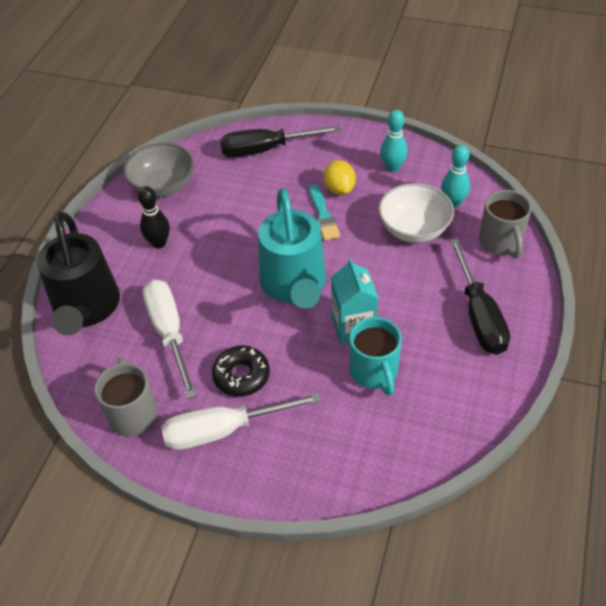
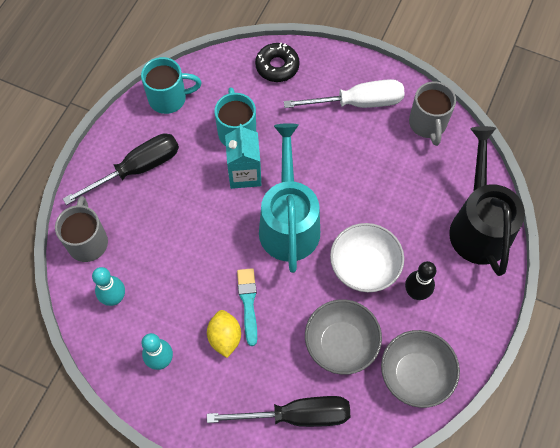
camera: 175 degrees left, 15 degrees up
white screwdriver [143,280,197,399] -> none
black donut [212,345,270,397] -> black donut moved to [255,43,300,82]
white bowl [379,183,454,243] -> white bowl moved to [330,223,404,292]
black screwdriver [449,238,510,355] -> black screwdriver turned 60 degrees clockwise [63,133,179,205]
none -> turquoise mug [141,57,202,114]
none -> grey bowl [305,299,382,375]

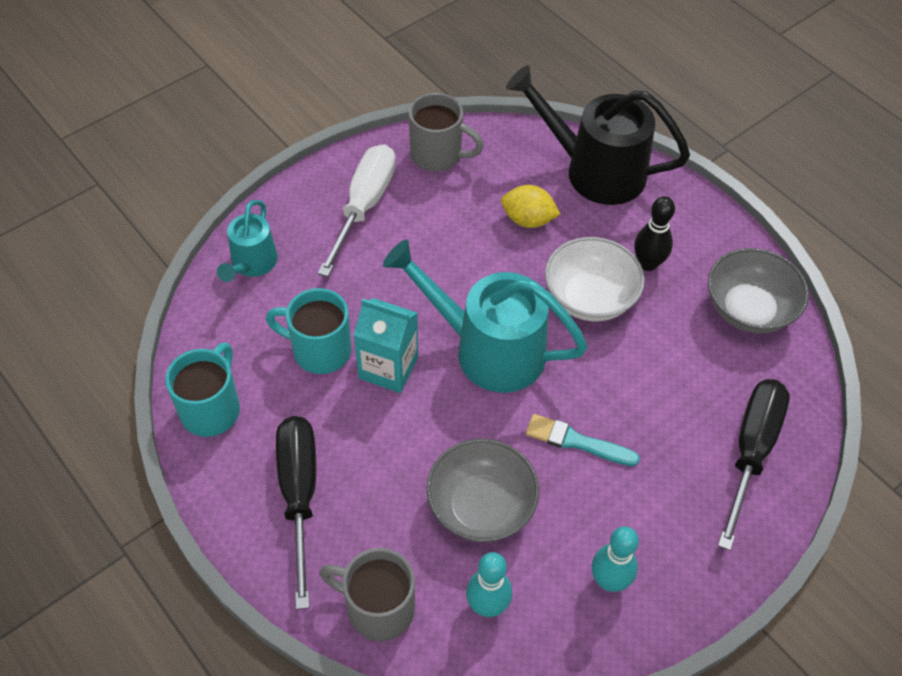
camera: 65 degrees left, 10 degrees down
yellow lemon [207,310,241,358] -> yellow lemon moved to [501,185,560,228]
black donut [255,43,300,82] -> turquoise watering can [217,200,278,282]
grey bowl [305,299,382,375] -> grey bowl moved to [426,439,539,542]

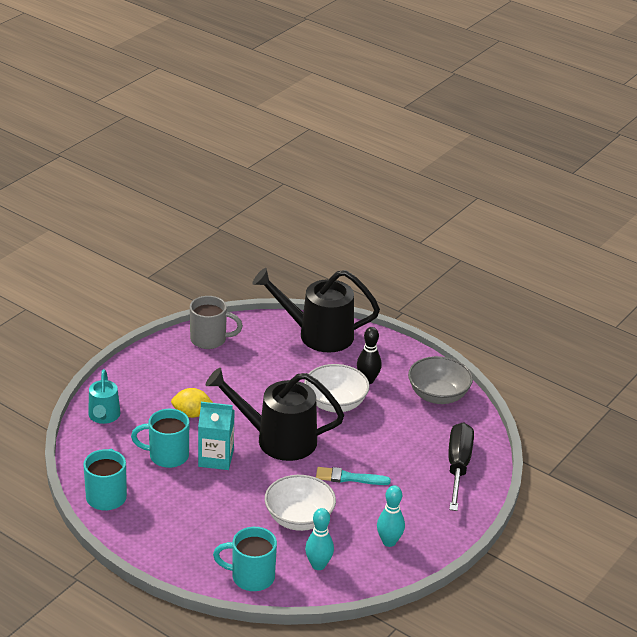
camera: 15 degrees left, 20 degrees down
black screwdriver [276,416,316,609] -> none
white screwdriver [318,144,396,277] -> none
grey mug [319,548,415,641] -> turquoise mug [213,527,277,591]
turquoise watering can [383,240,588,393] -> black watering can [206,368,344,461]
grey bowl [426,439,539,542] -> white bowl [265,475,336,531]
yellow lemon [501,185,560,228] -> yellow lemon moved to [171,388,213,418]

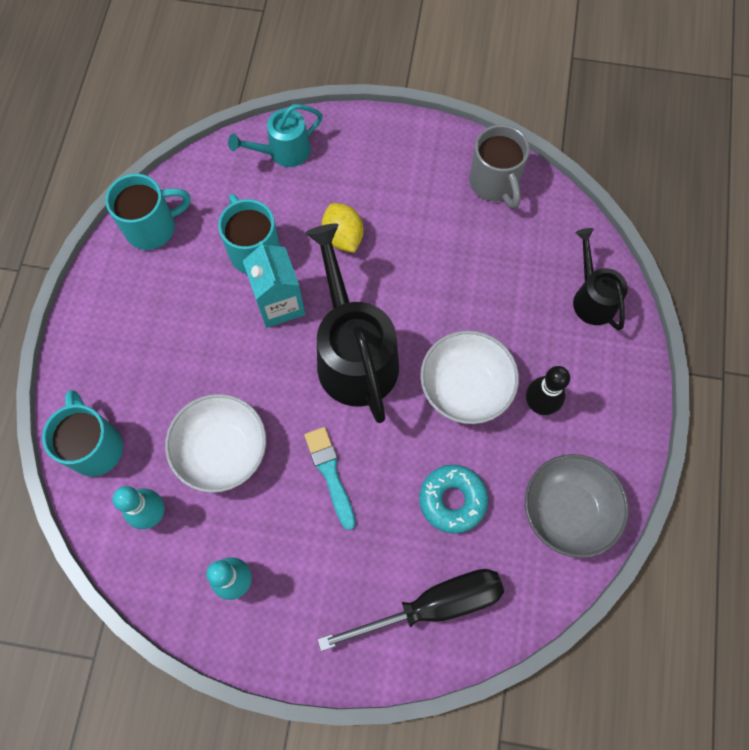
camera: 65 degrees right, 35 degrees up
black watering can [252,268,380,353] -> black watering can [573,228,628,330], size x0.55
none -> turquoise donut [419,465,488,534]

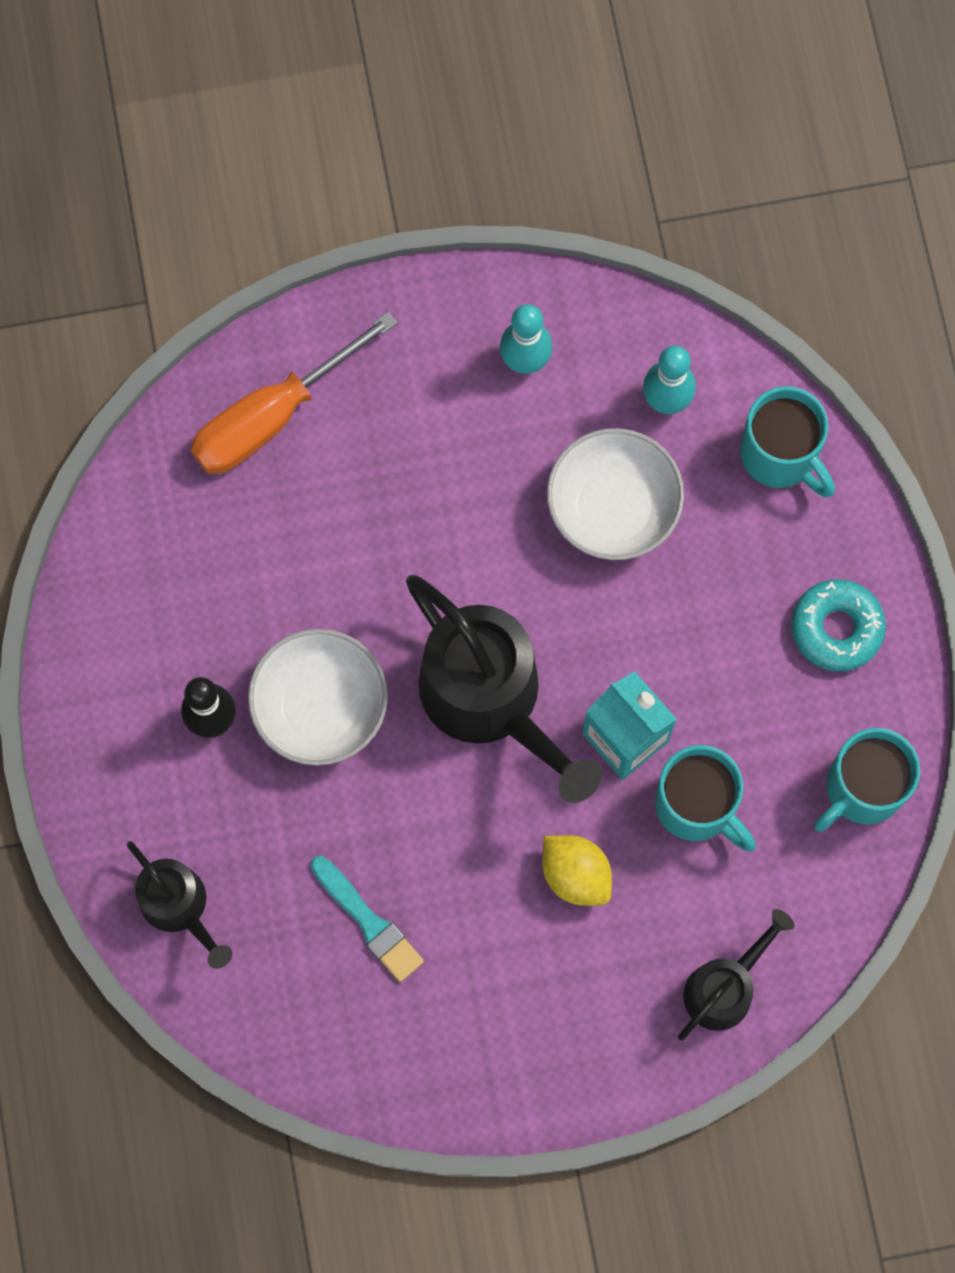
camera: 160 degrees right, 5 degrees up
turquoise watering can [228,104,323,167] -> black watering can [678,909,795,1040]
turquoise brush [304,427,355,530] -> turquoise brush moved to [311,856,424,982]
black screwdriver [317,569,504,651] -> orange screwdriver [191,312,397,474]
turquoise donut [419,465,488,534] -> turquoise donut moved to [791,579,886,672]
grey mug [469,125,530,209] -> none
grey bowl [525,454,629,558] -> none

